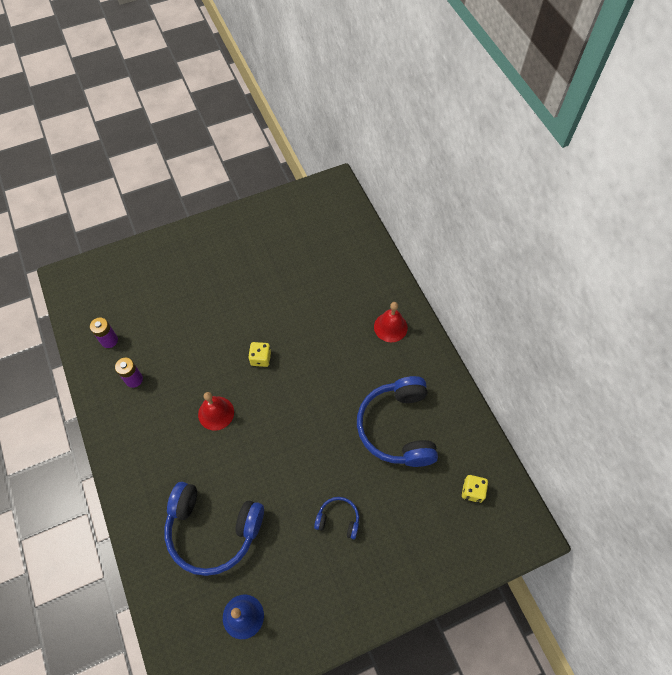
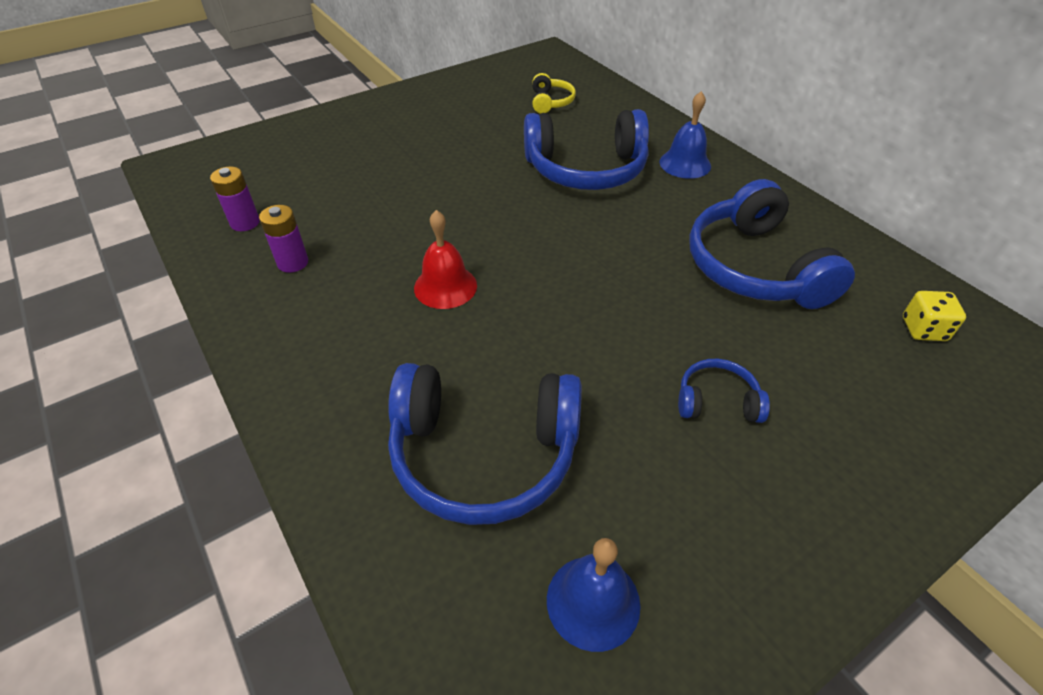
camera: 10 degrees left, 15 degrees down
yellow dice [248,342,271,367] -> none
red bell [374,302,408,342] -> blue bell [660,91,711,179]
none -> blue headphones [524,109,649,190]
none -> yellow headphones [532,73,576,113]

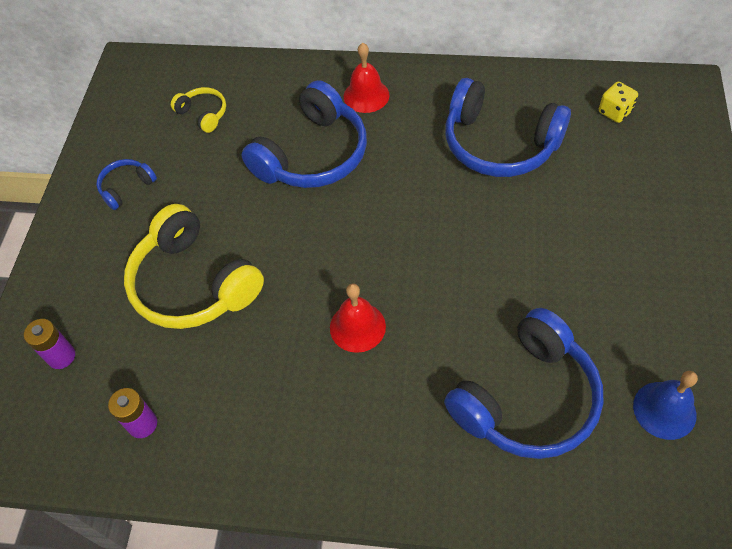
camera: 45 degrees left, 10 degrees up
purple battery [259,205,308,273] -> purple battery moved to [24,319,75,369]
blue bell [660,91,711,179] -> red bell [344,43,389,113]
blue headphones [678,358,770,423] -> blue headphones moved to [96,159,157,210]
none -> yellow headphones [124,204,264,329]

